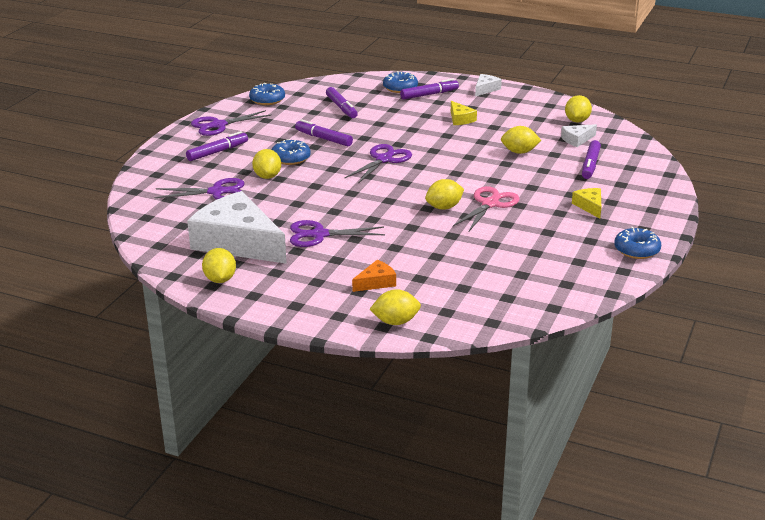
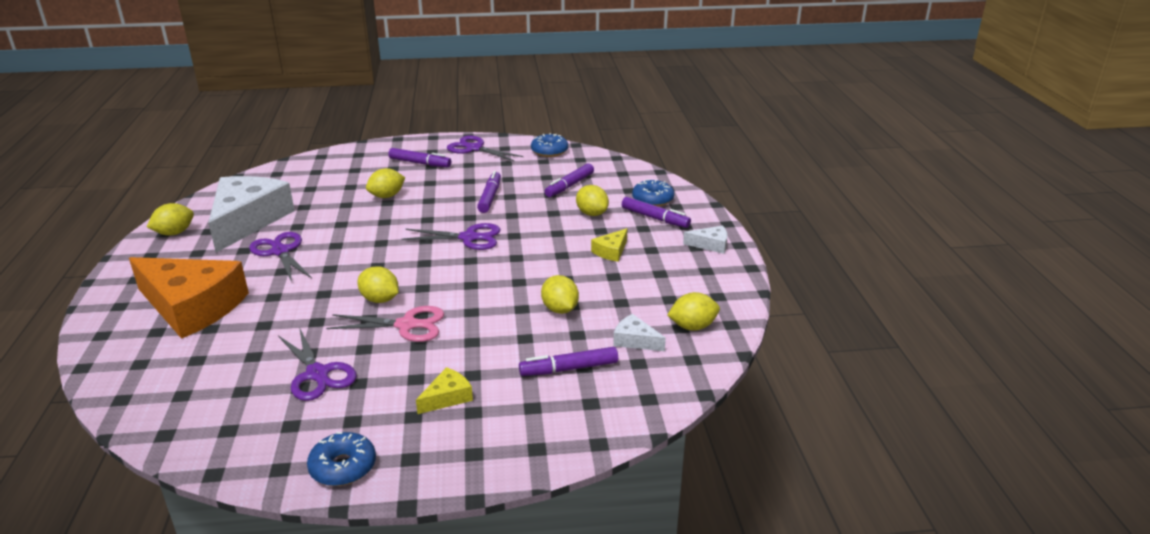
camera: 60 degrees right, 0 degrees up
purple scissors [155,178,245,199] -> purple scissors moved to [278,327,357,401]
blue donut [272,139,311,165] -> none
orange cheese [352,260,396,292] -> orange cheese [129,257,249,339], size x2.42
yellow lemon [369,289,421,325] -> yellow lemon moved to [576,185,609,216]

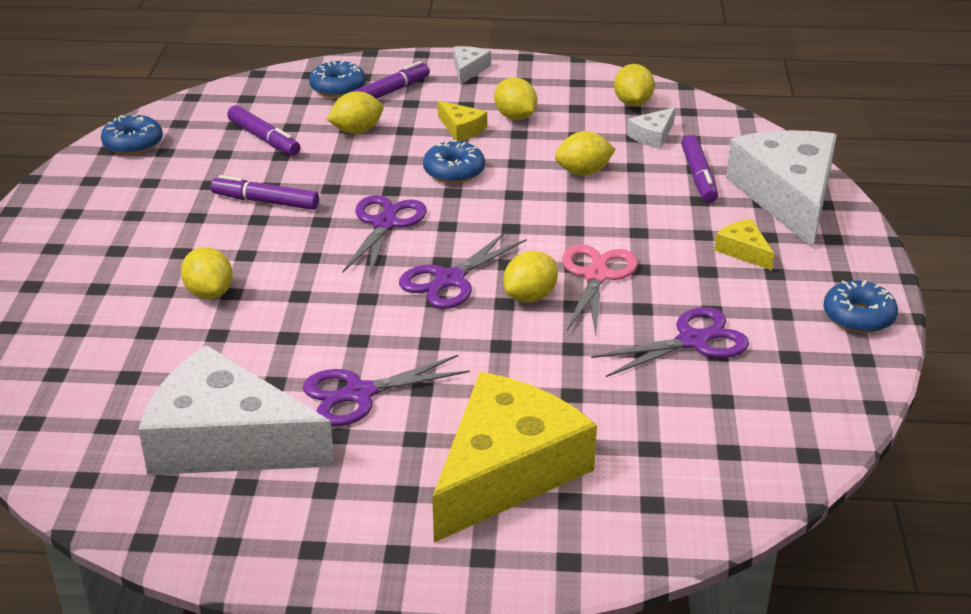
camera: 80 degrees left, 5 degrees up
orange cheese [129,257,249,339] -> yellow cheese [432,372,597,543]
yellow lemon [147,203,194,235] -> yellow lemon moved to [494,77,537,120]
purple marker [389,148,451,167] -> none
purple scissors [447,135,523,162] -> purple scissors moved to [399,231,527,309]
none -> blue donut [423,140,485,183]
none -> white cheese [726,130,837,248]

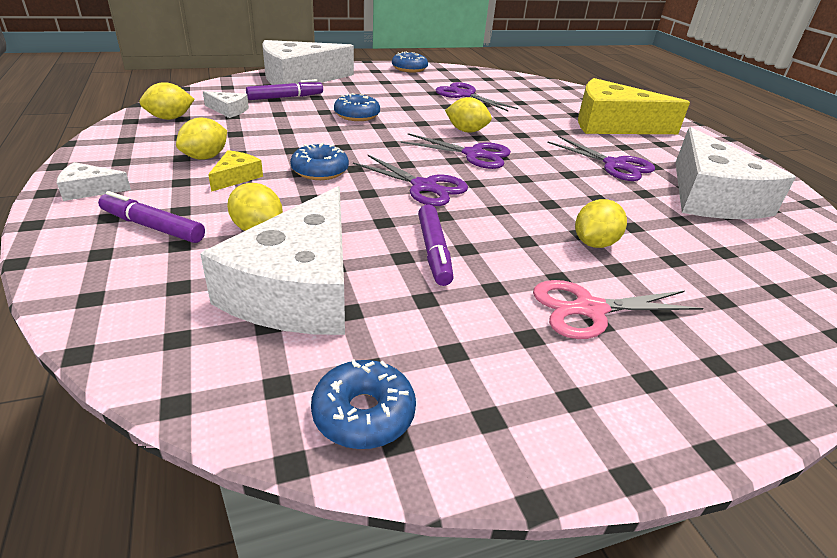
camera: 115 degrees left, 0 degrees up
purple marker [227,105,300,156] -> white cheese [200,186,345,335]
blue donut [309,60,366,98] -> blue donut moved to [334,93,380,121]
purple scissors [342,195,427,278] -> purple scissors turned 135 degrees counterclockwise [353,154,468,206]
yellow lemon [555,131,616,176] -> none
pink scissors [562,244,638,334] -> pink scissors moved to [533,280,703,339]
yellow cheese [714,219,774,270] -> none

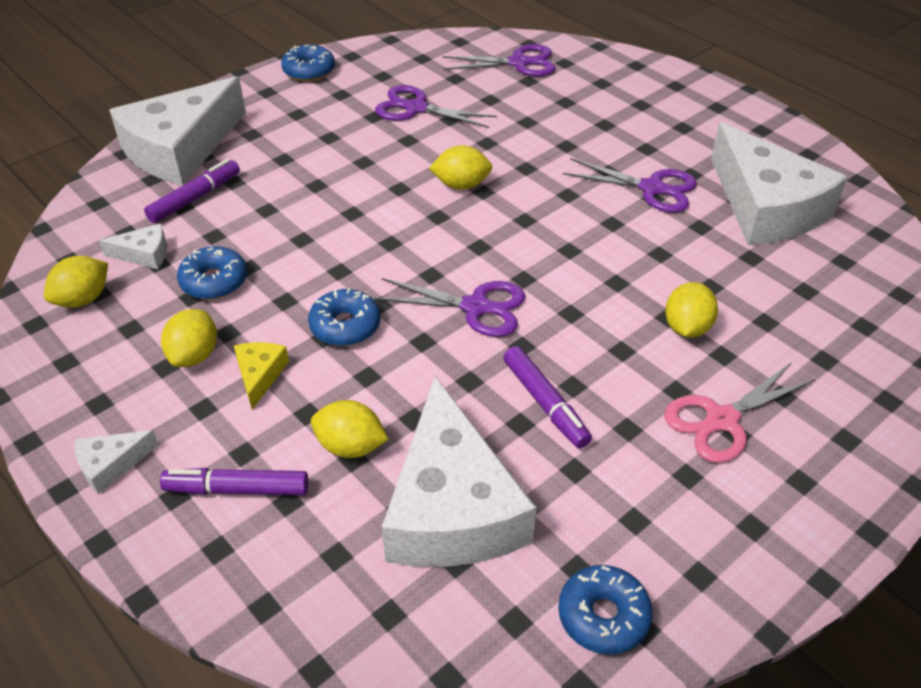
camera: 20 degrees left, 10 degrees up
blue donut [334,93,380,121] -> blue donut moved to [177,246,247,300]
purple scissors [400,133,511,169] -> purple scissors moved to [442,44,556,77]
yellow cheese [578,78,690,134] -> none

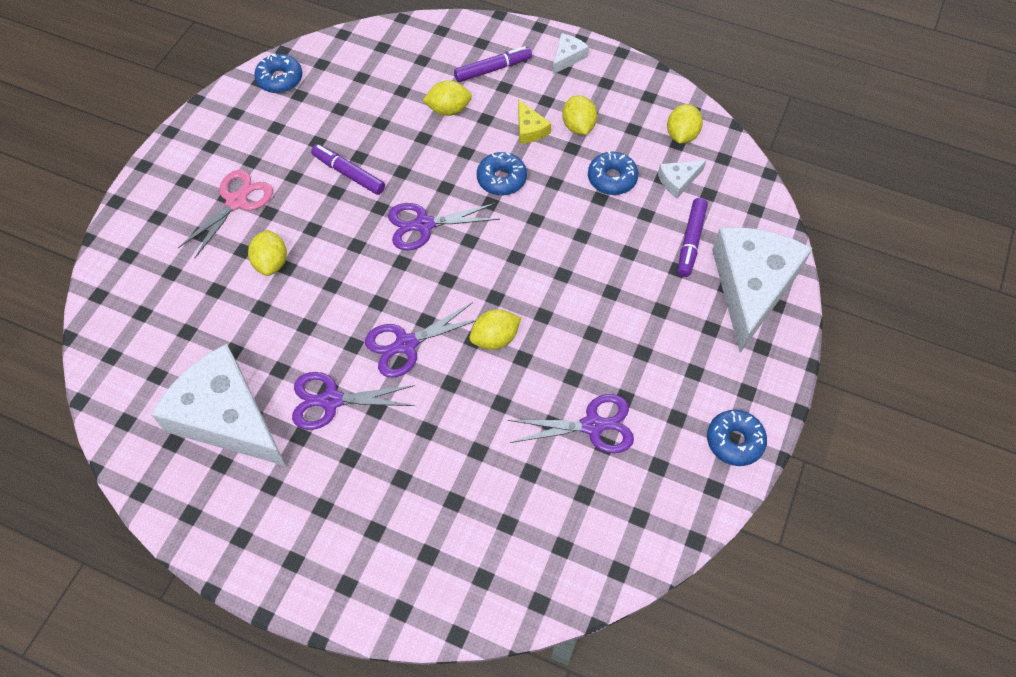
camera: 155 degrees right, 15 degrees up
white cheese [382,376,536,567] -> none
purple scissors [442,44,556,77] -> purple scissors moved to [365,302,477,378]

